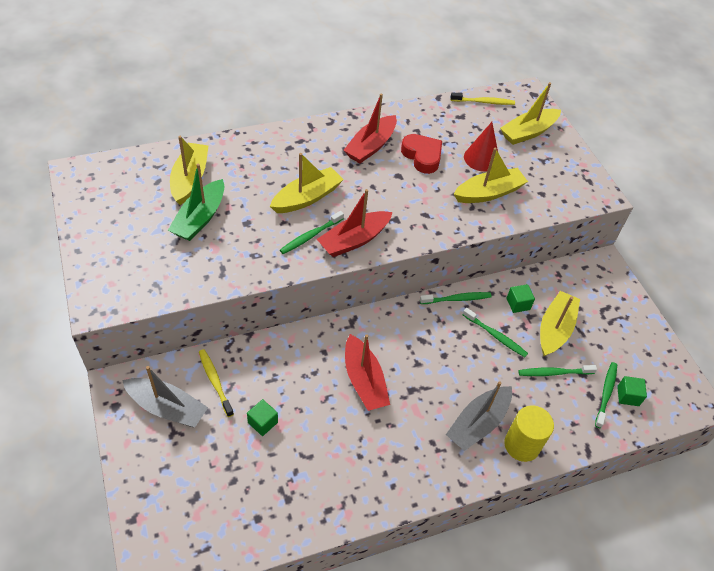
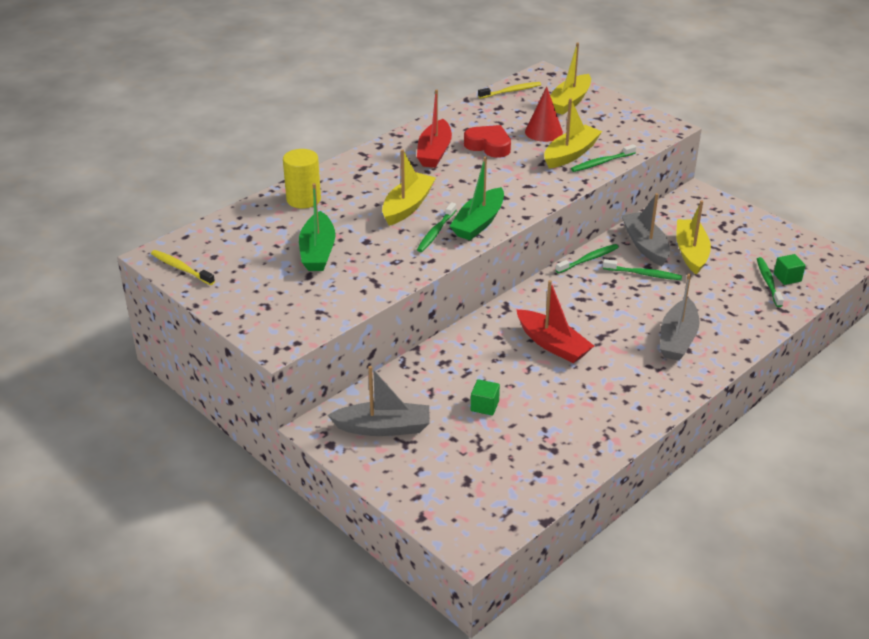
camera: 20 degrees left, 15 degrees down
yellow boat [170,136,209,205] -> none
yellow toothbrush [199,349,234,417] -> yellow toothbrush moved to [151,250,215,285]
red boat [317,189,393,257] -> green boat [450,157,504,240]
yellow cylinder [504,405,554,462] -> yellow cylinder moved to [283,149,321,209]
green cube [507,284,535,313] -> grey boat [621,193,670,266]
green toothbrush [518,365,597,376] -> green toothbrush moved to [571,144,636,172]

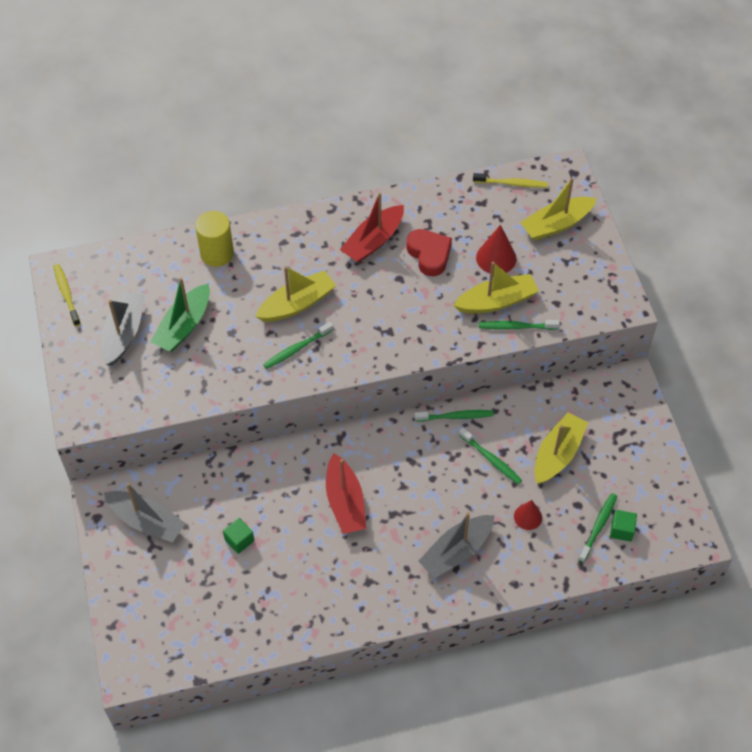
camera: 30 degrees right, 20 degrees up
green boat [450,157,504,240] -> none
grey boat [621,193,670,266] -> grey boat moved to [101,291,145,366]
none -> red cone [514,500,542,530]

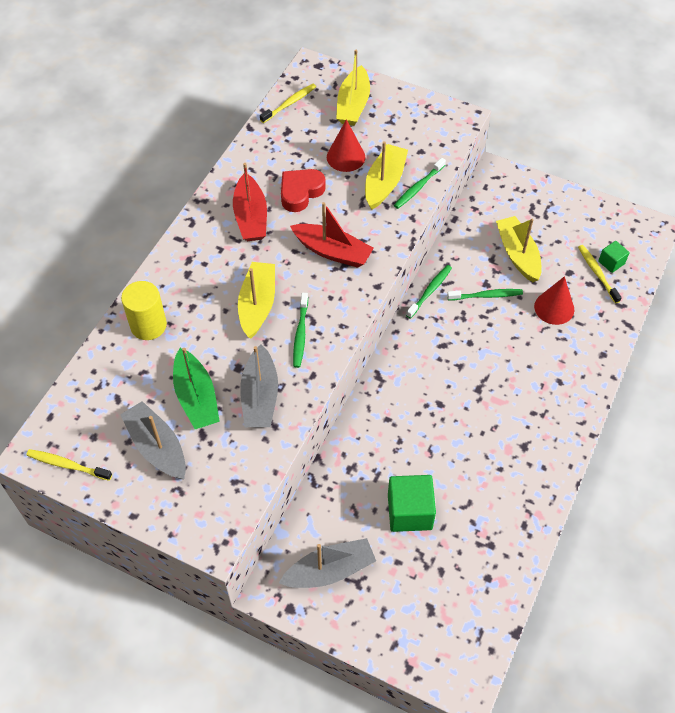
camera: 50 degrees left, 0 degrees up
green cube [223,518,254,554] -> green cube [388,475,436,532], size x1.86
red boat [326,453,366,534] -> red boat moved to [290,202,374,268]
red heart [406,229,452,276] -> red heart turned 60 degrees counterclockwise [281,169,326,212]
grey boat [418,512,495,578] -> grey boat moved to [240,344,278,427]
red cone [514,500,542,530] -> red cone [534,276,574,325], size x1.51
green toothbrush [578,493,617,563] -> yellow toothbrush [578,245,622,304]

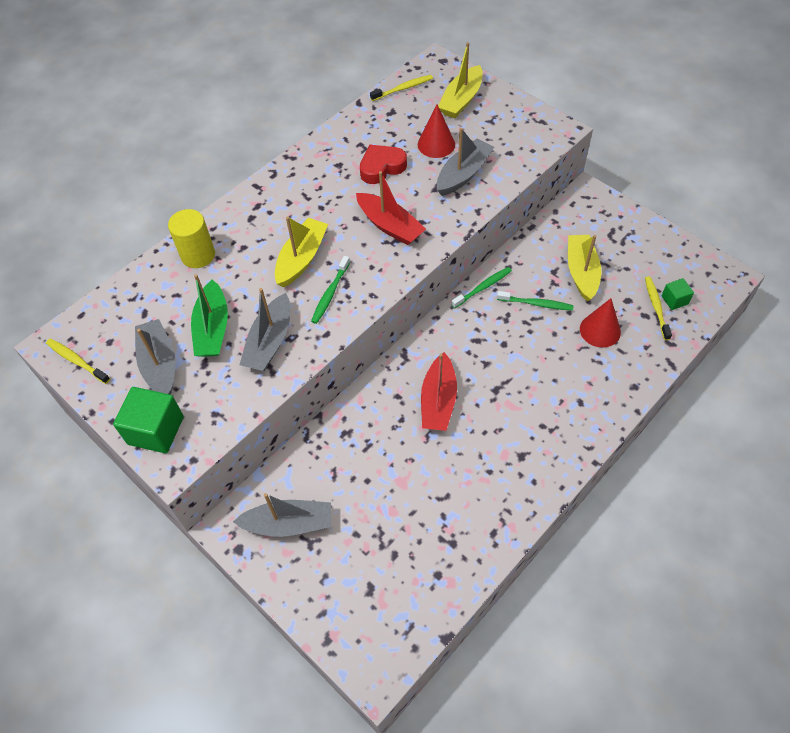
camera: 20 degrees right, 0 degrees up
red boat [233,163,267,241] -> red boat moved to [421,352,457,431]
yellow boat [365,141,408,209] -> grey boat [437,128,494,196]
green cube [388,475,436,532] -> green cube moved to [113,387,184,454]
green toothbrush [394,158,446,209] -> none

